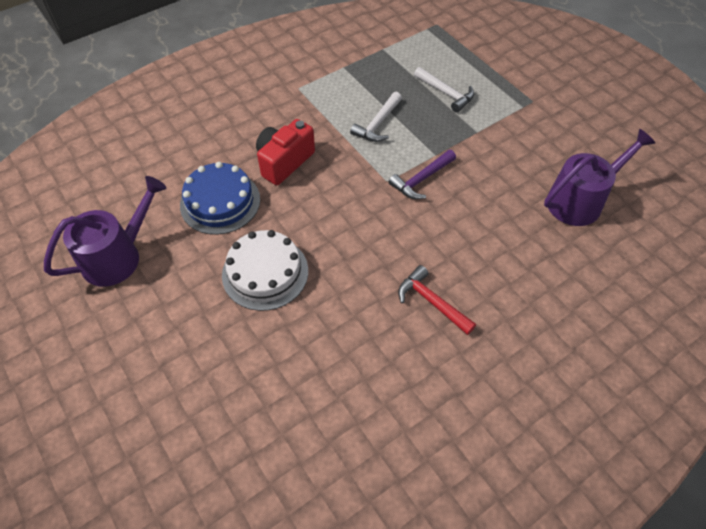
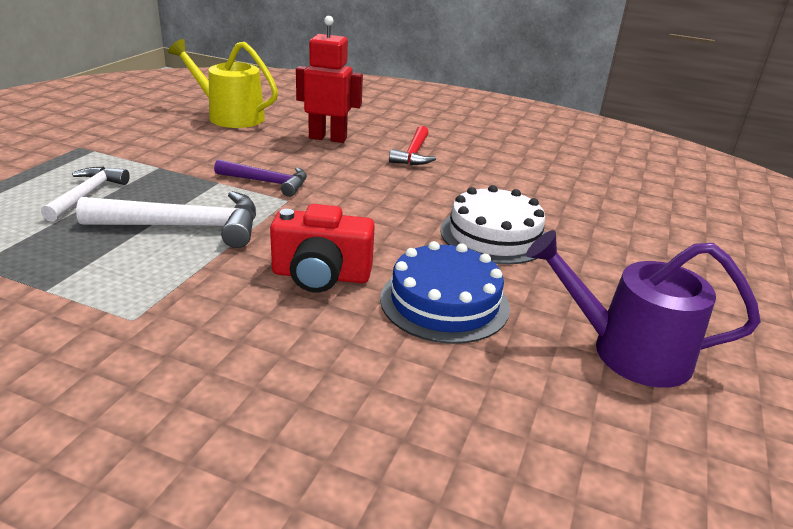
camera: 125 degrees left, 25 degrees down
white hammer [350,92,402,142] -> white hammer [76,191,256,248], size x1.58
purple watering can [544,129,655,226] -> yellow watering can [168,39,278,128]
none -> red robot [296,16,363,143]

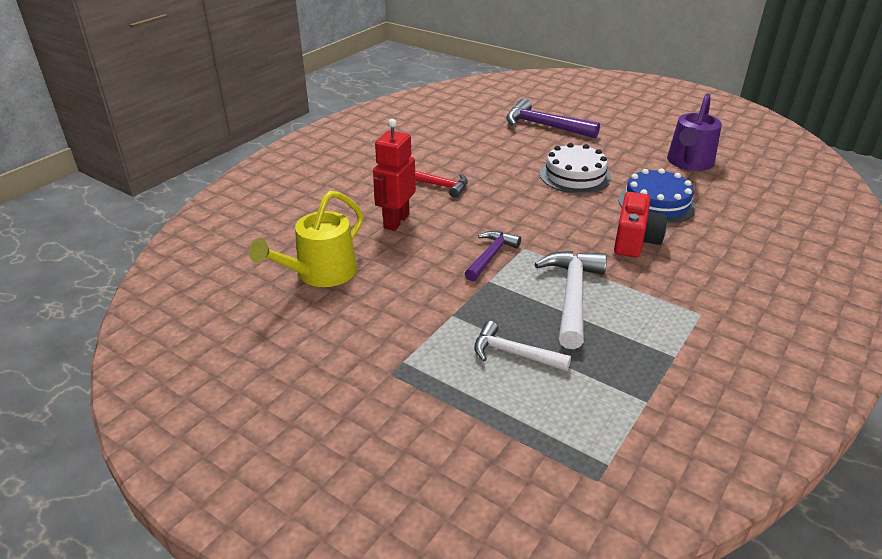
camera: 75 degrees left, 5 degrees up
none -> purple hammer [506,99,600,138]

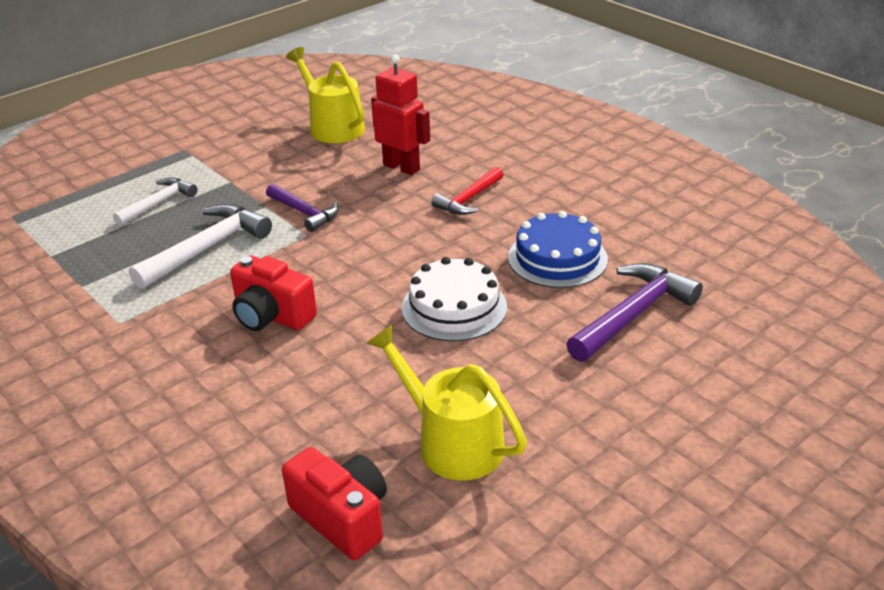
camera: 105 degrees right, 0 degrees up
white hammer [534,251,607,349] -> white hammer turned 75 degrees counterclockwise [129,204,272,289]
blue cake [618,168,696,224] -> blue cake moved to [508,211,608,288]
purple watering can [667,93,722,171] -> yellow watering can [366,325,527,481]
none -> red camera [282,447,387,560]

